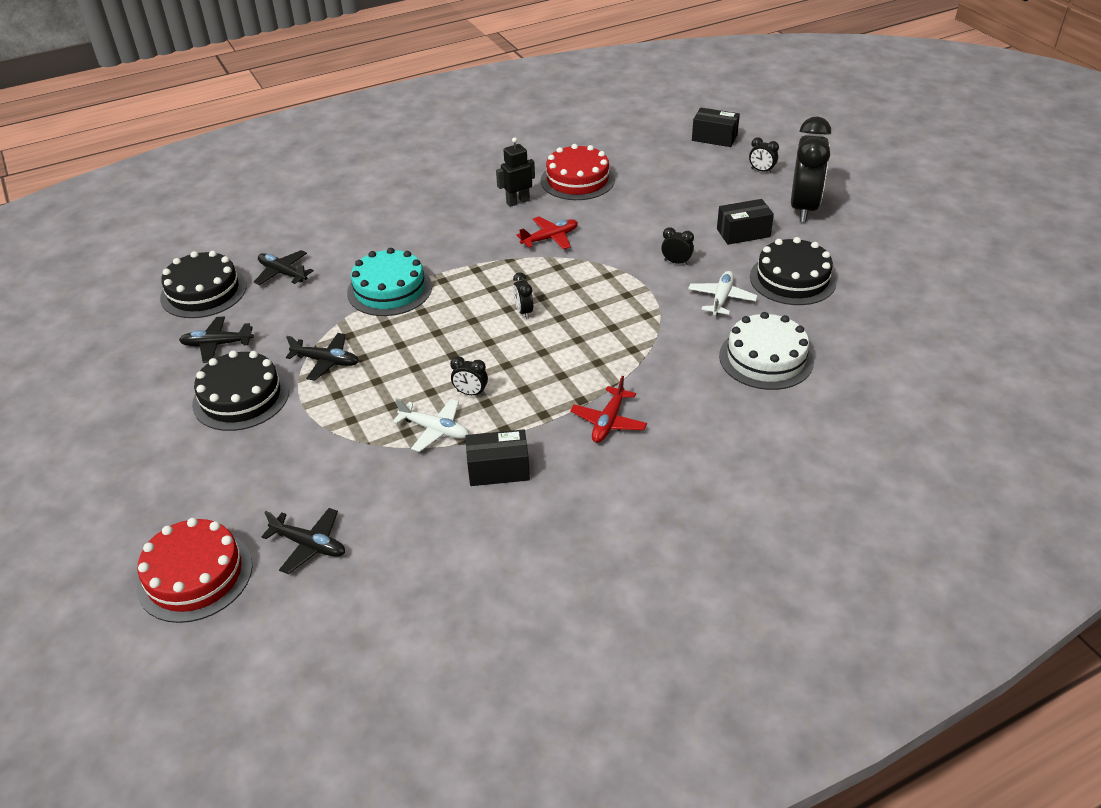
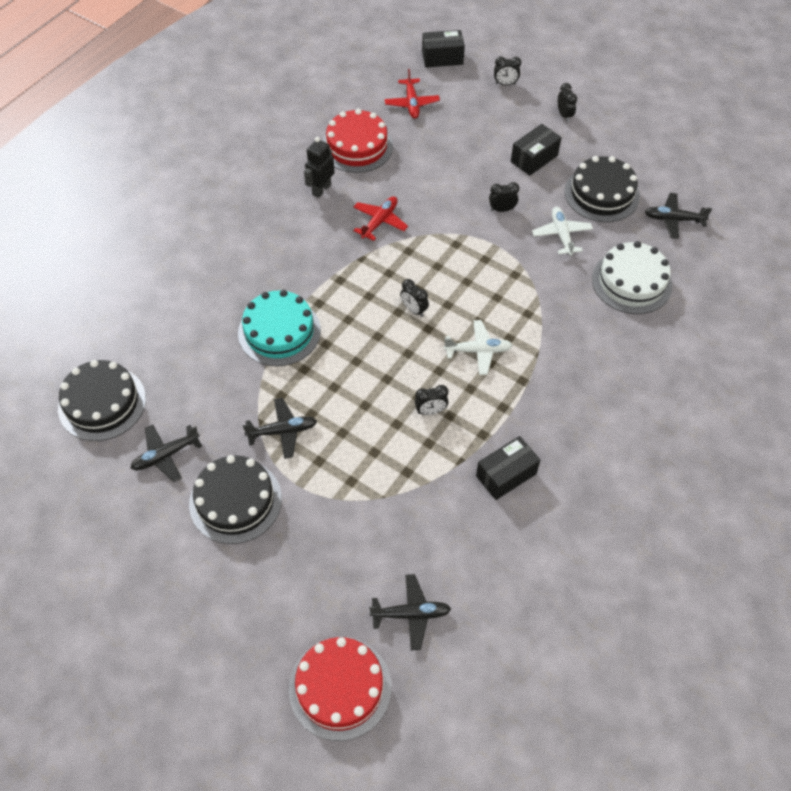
camera: 30 degrees left, 15 degrees up
black plane [254,250,314,285] -> black plane moved to [645,193,712,239]
white plane [393,398,469,452] -> white plane moved to [444,320,513,375]
red plane [570,376,647,443] -> red plane moved to [384,69,440,119]
black clock [791,116,831,222] -> black clock [558,83,577,122], size x0.41

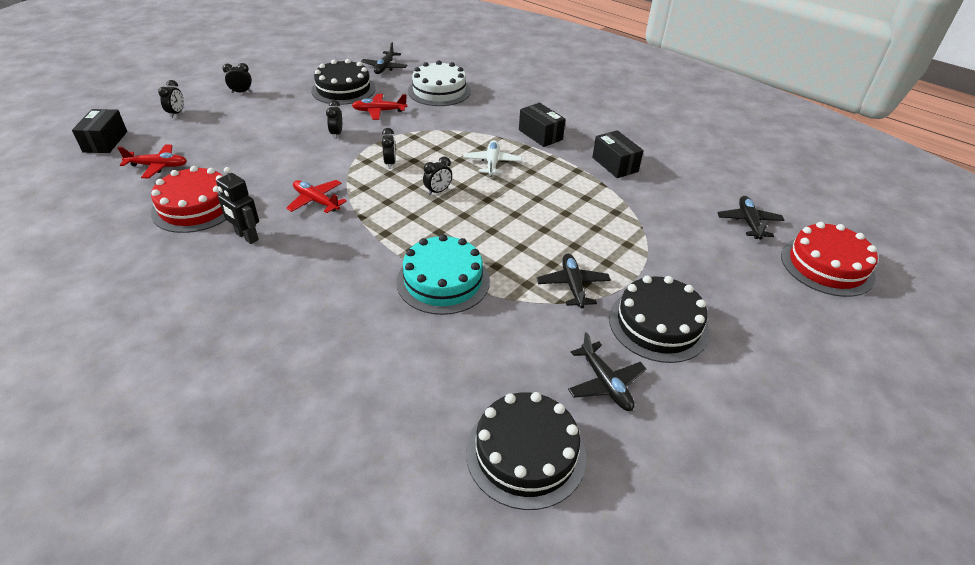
camera: 85 degrees left, 15 degrees down
black clock [414,385,448,415] -> black clock moved to [382,128,396,169]
black box [511,124,562,176] -> black box moved to [519,103,566,147]
white plane [532,207,593,256] -> red plane [352,94,407,120]

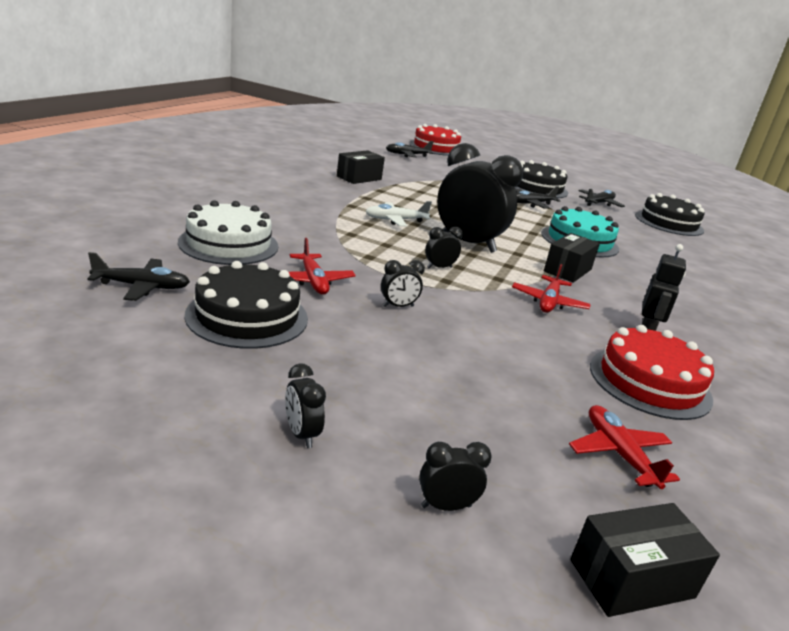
camera: 110 degrees left, 15 degrees down
black clock [423,156,452,196] -> black clock [437,143,523,253], size x2.43
black box [519,103,566,147] -> black box moved to [544,233,600,283]

